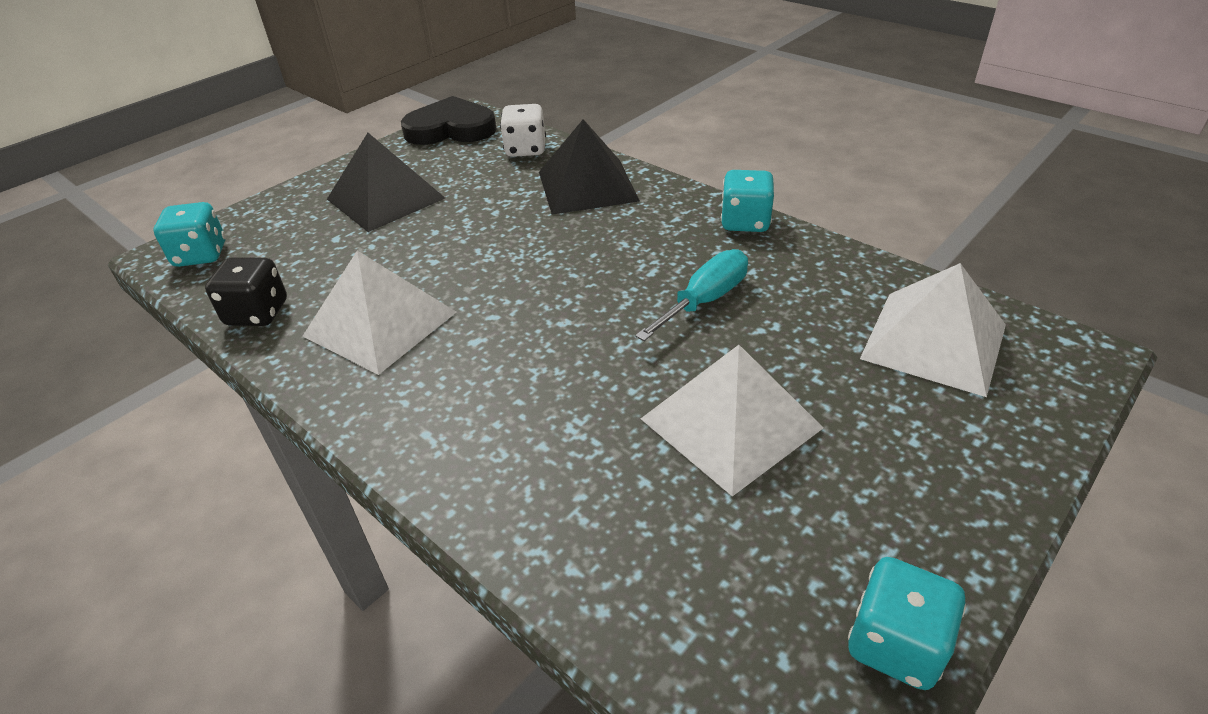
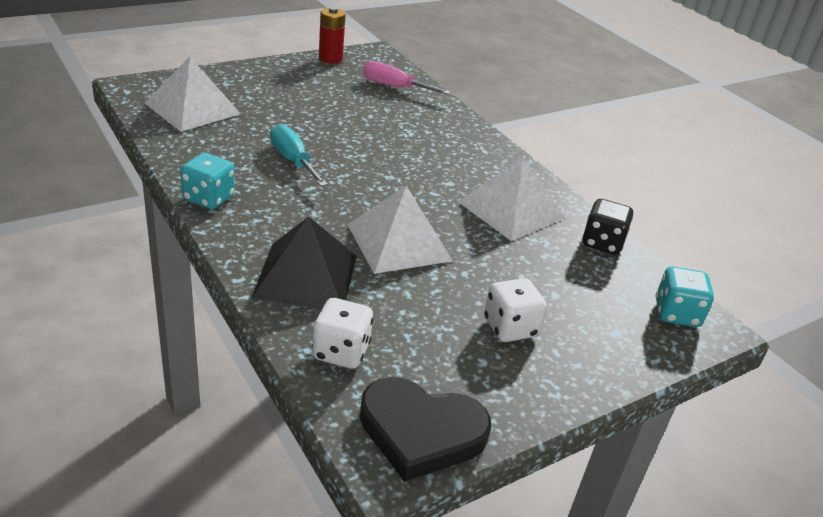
camera: 170 degrees left, 5 degrees down
black pyramid [327,133,445,232] -> white dice [484,278,547,342]
turquoise screwdriver [635,249,748,341] -> turquoise screwdriver turned 90 degrees clockwise [270,124,328,186]
white pyramid [641,345,823,497] -> white pyramid moved to [347,186,453,274]
turquoise dice [848,557,966,690] -> red battery [319,7,346,64]
none -> pink screwdriver [363,61,451,95]

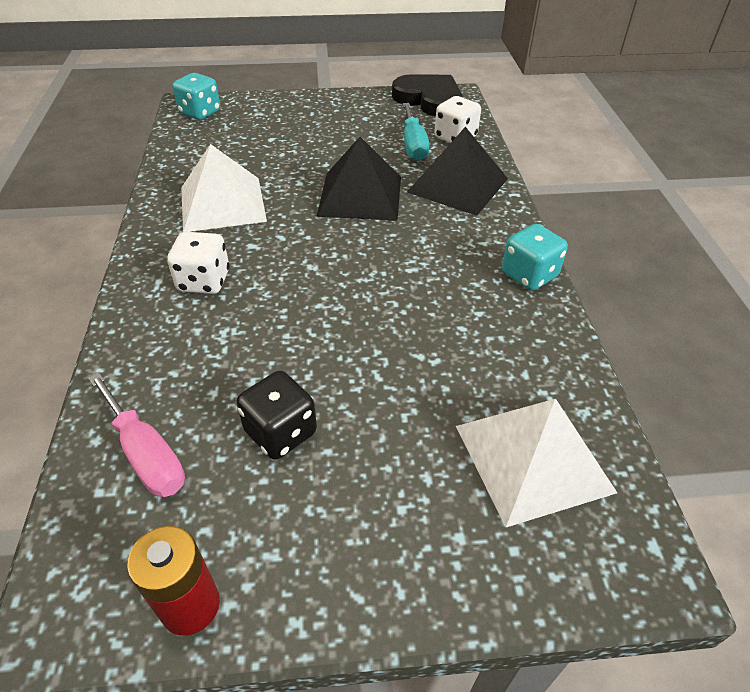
camera: 150 degrees left, 10 degrees up
turquoise screwdriver [270,124,328,186] -> turquoise screwdriver moved to [403,103,429,161]
white pyramid [347,186,453,274] -> black pyramid [317,137,401,221]
white dice [484,278,547,342] -> white dice moved to [167,232,230,294]
black dice [583,199,634,255] -> black dice moved to [237,371,317,459]

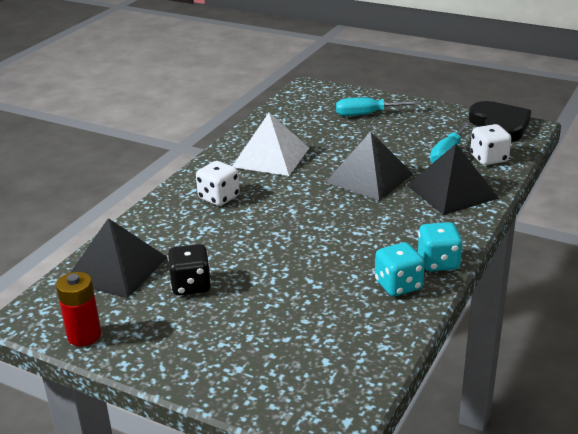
camera: 35 degrees right, 15 degrees down
pink screwdriver [88,372,185,497] -> black pyramid [70,218,167,298]
turquoise dice [172,73,220,120] -> turquoise dice moved to [375,242,425,296]
white pyramid [456,399,617,527] -> none
none -> turquoise screwdriver [336,98,420,116]

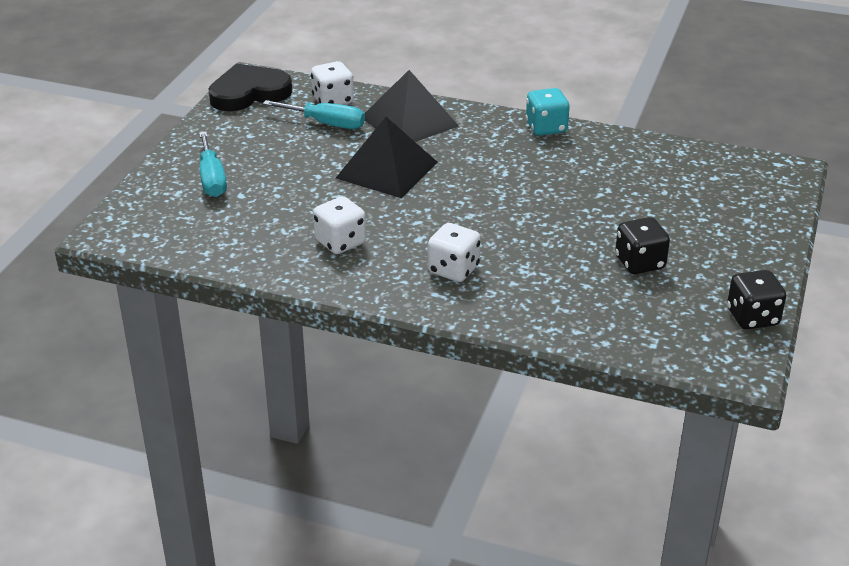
camera: 100 degrees left, 5 degrees up
red battery [56,272,101,346] -> black dice [727,270,786,329]
black pyramid [70,218,167,298] -> none
white pyramid [232,113,309,176] -> white dice [313,196,366,254]
turquoise dice [375,242,425,296] -> none

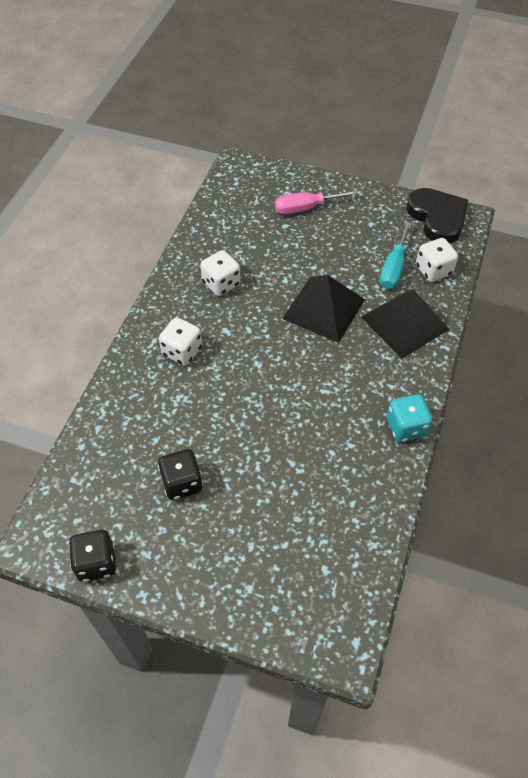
camera: 90 degrees right, 20 degrees up
turquoise screwdriver [199,131,227,197] -> pink screwdriver [275,190,358,214]

